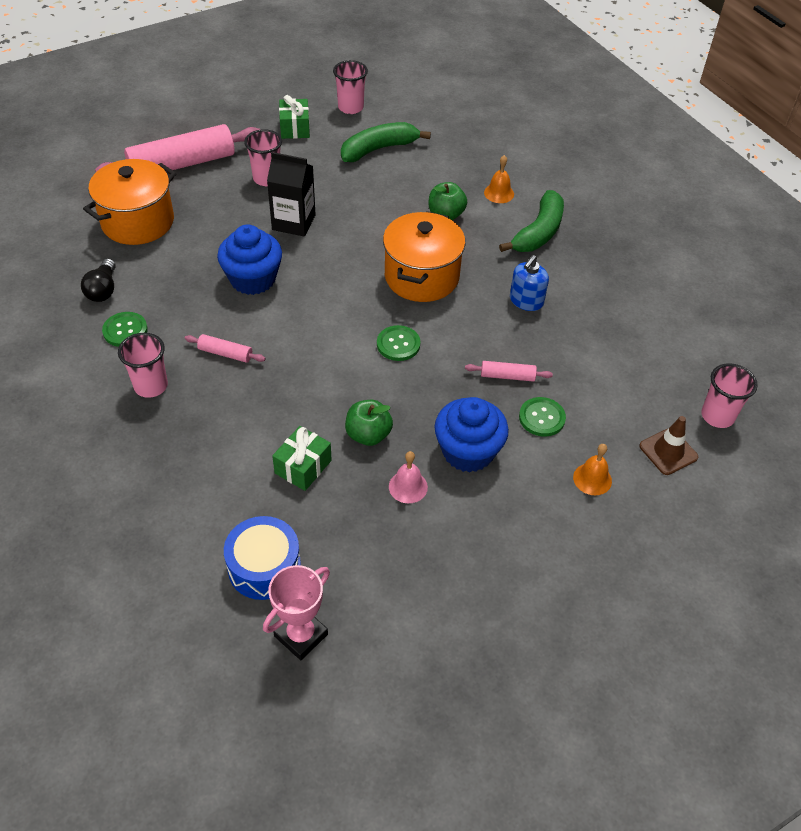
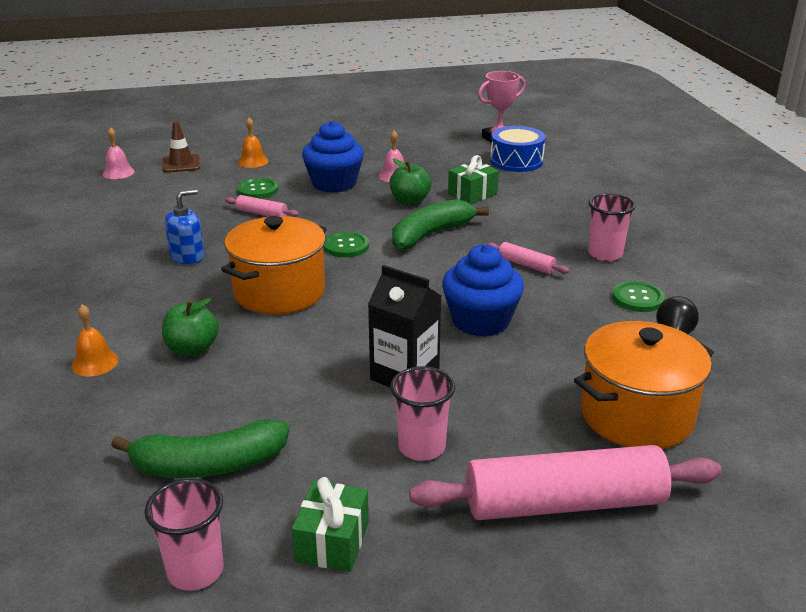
camera: 160 degrees left, 20 degrees down
green banana [499,190,564,252] -> green banana moved to [392,199,489,250]
pink cup [701,363,758,428] -> pink bell [102,127,135,179]

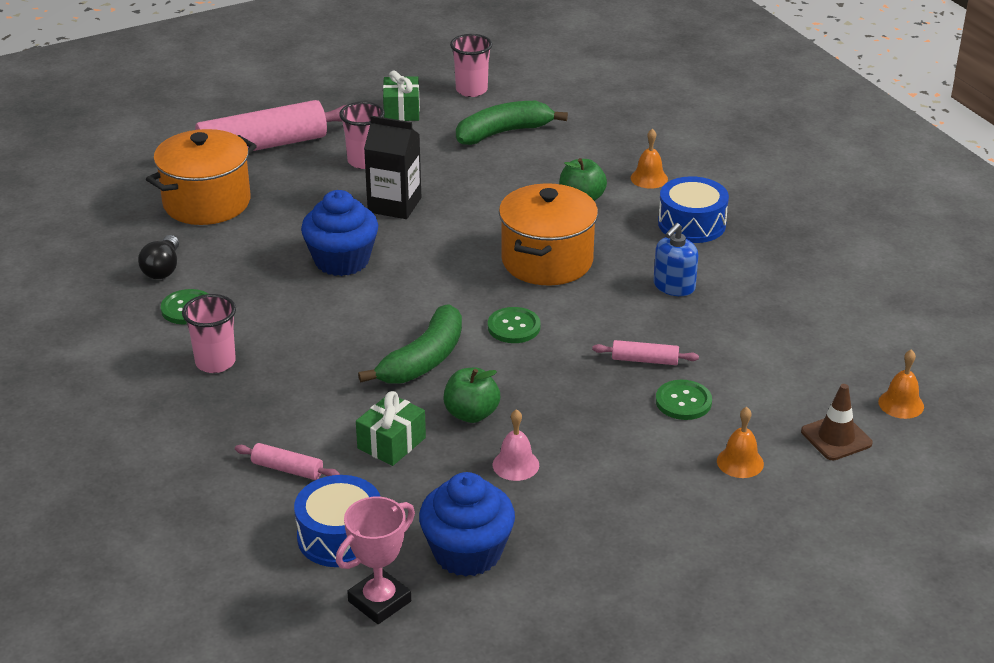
camera: 165 degrees right, 5 degrees up
pink bell [102,127,135,179] -> orange bell [878,350,924,419]
blue cupcake [302,121,364,193] -> blue cupcake moved to [419,472,515,577]
pink rolling pin [487,242,570,274] -> pink rolling pin moved to [235,443,340,480]
none -> blue drum [658,176,729,243]

